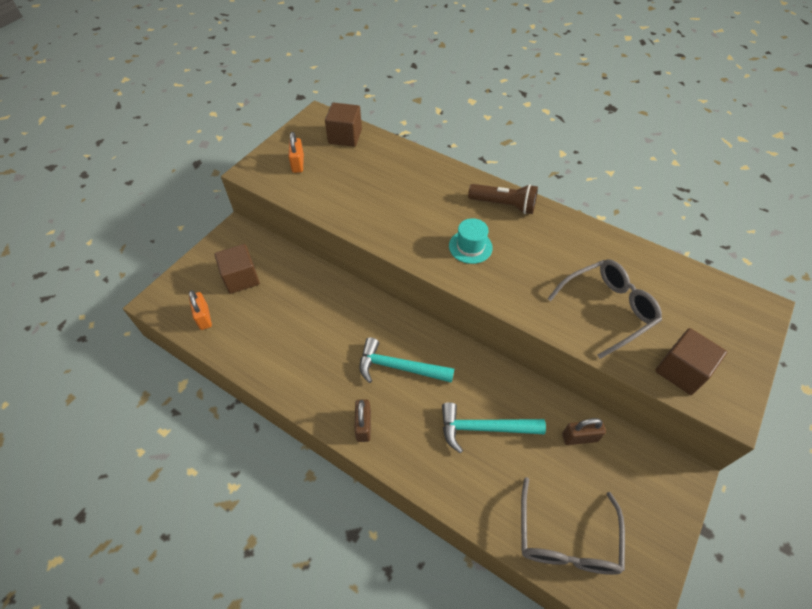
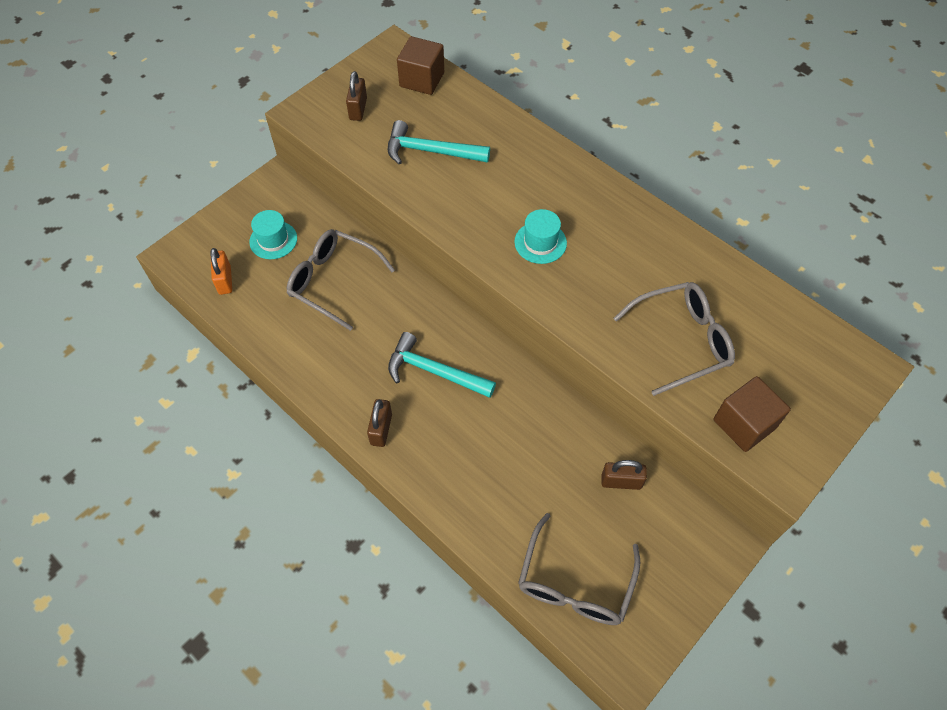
camera: 10 degrees right, 5 degrees up
brown cube [214,244,260,294] -> turquoise hat [249,210,297,259]
orange padlock [288,132,304,173] -> brown padlock [346,71,367,121]
turquoise hammer [442,402,546,453] -> turquoise hammer moved to [388,120,490,165]
brown flashlight [468,184,538,214] -> none
none -> grey glasses [287,229,395,331]

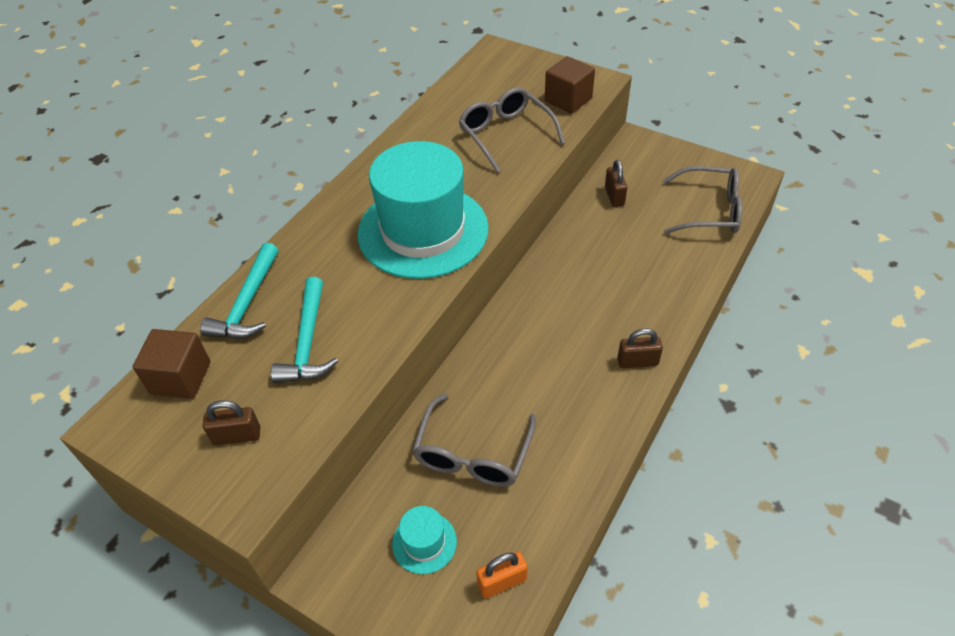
camera: 100 degrees left, 10 degrees down
turquoise hammer [388,332,496,398] -> turquoise hammer moved to [200,243,278,339]
turquoise hat [514,209,567,264] -> turquoise hat [357,141,489,279], size x2.46

